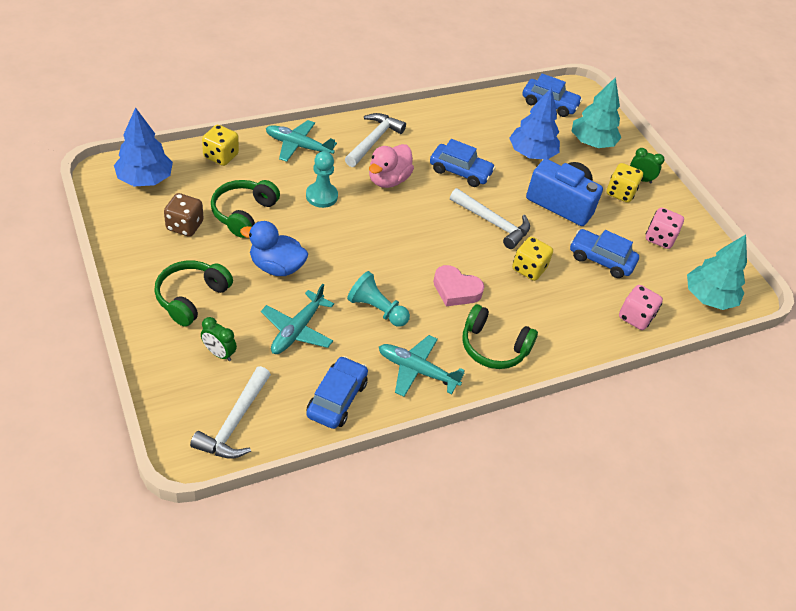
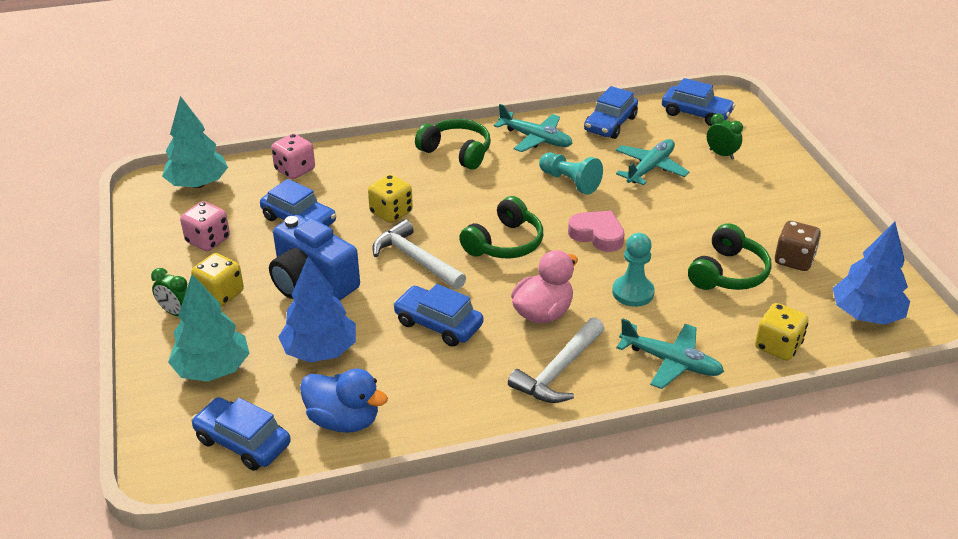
camera: 165 degrees left, 10 degrees down
green headphones [154,261,233,327] -> green headphones moved to [459,196,543,258]
white hammer [190,366,271,459] -> blue car [662,78,735,126]
blue duck [240,221,308,276] -> blue duck moved to [300,369,388,433]
pink heart [433,265,484,306] -> pink heart moved to [568,211,625,252]

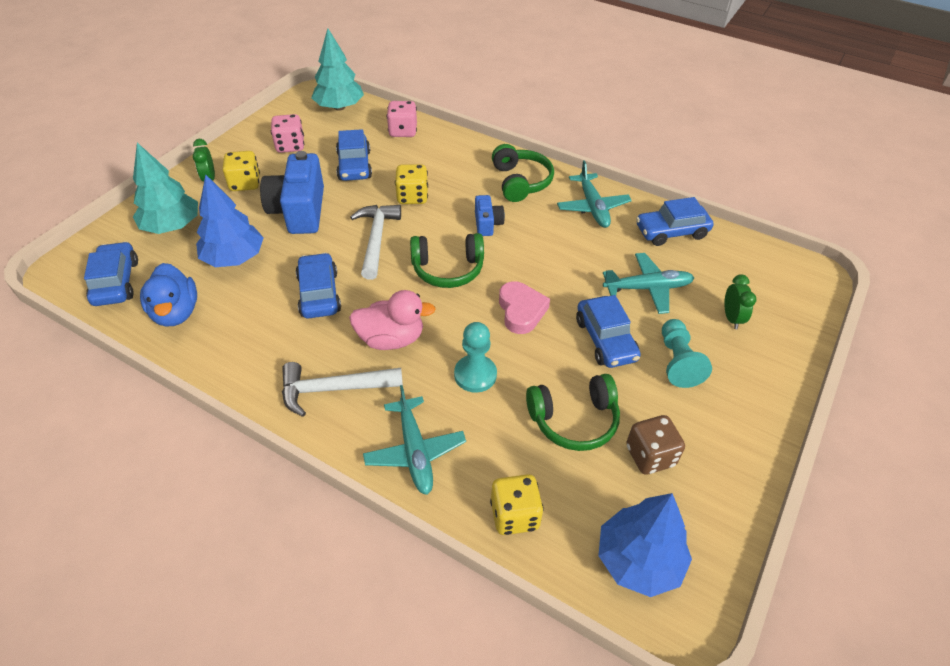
camera: 45 degrees right, 10 degrees up
turquoise pawn [539,153,603,195] -> turquoise pawn moved to [662,319,712,388]
blue car [662,78,735,126] -> blue car moved to [576,295,641,368]
none -> blue camera [475,195,505,236]

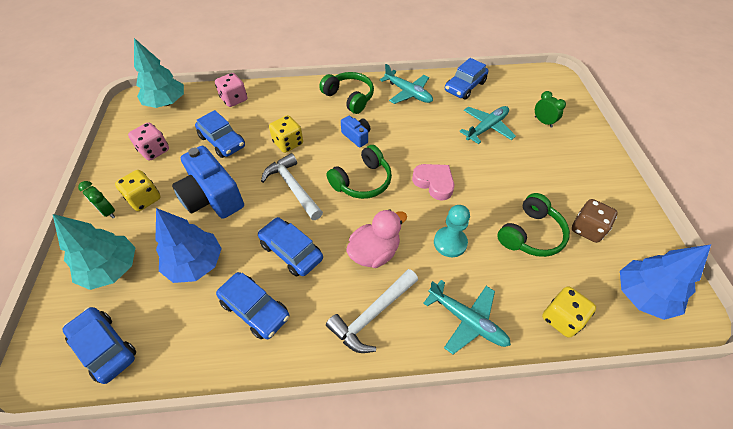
camera: 35 degrees left, 5 degrees up
blue duck [140,263,197,326] -> none
blue car [576,295,641,368] -> blue car moved to [216,272,289,339]
turquoise pawn [662,319,712,388] -> none

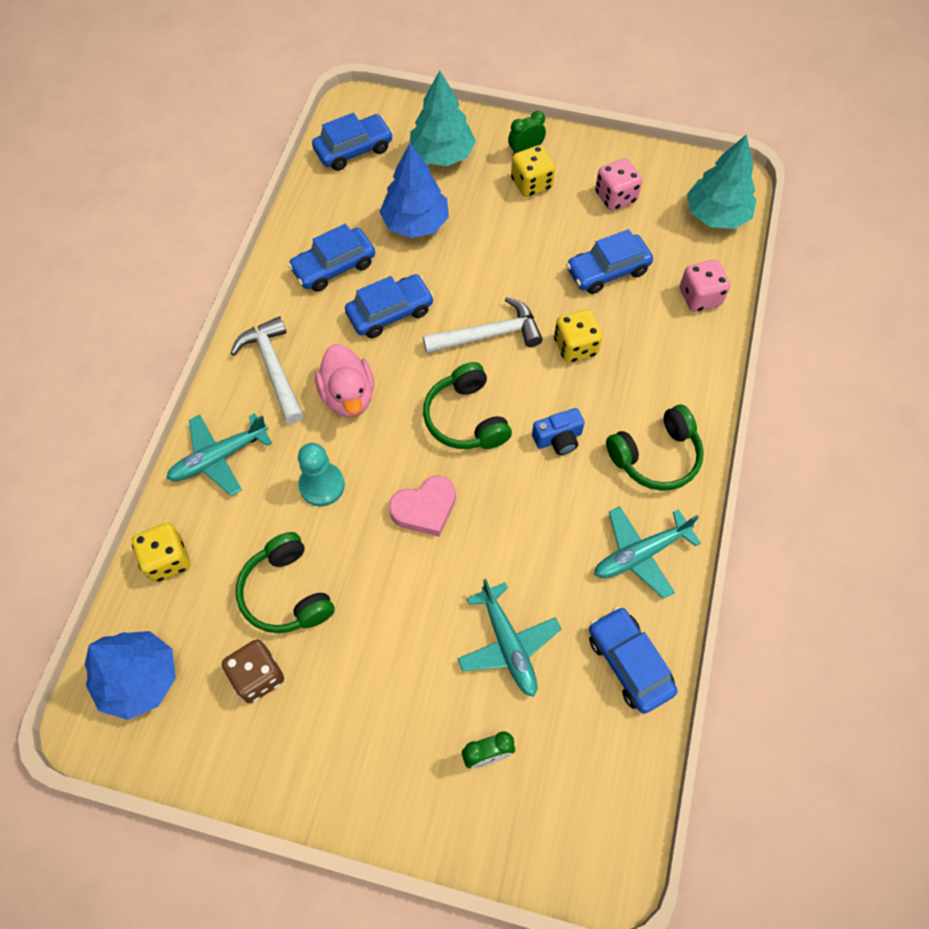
camera: 110 degrees right, 10 degrees up
blue camera [172,146,244,219] -> none

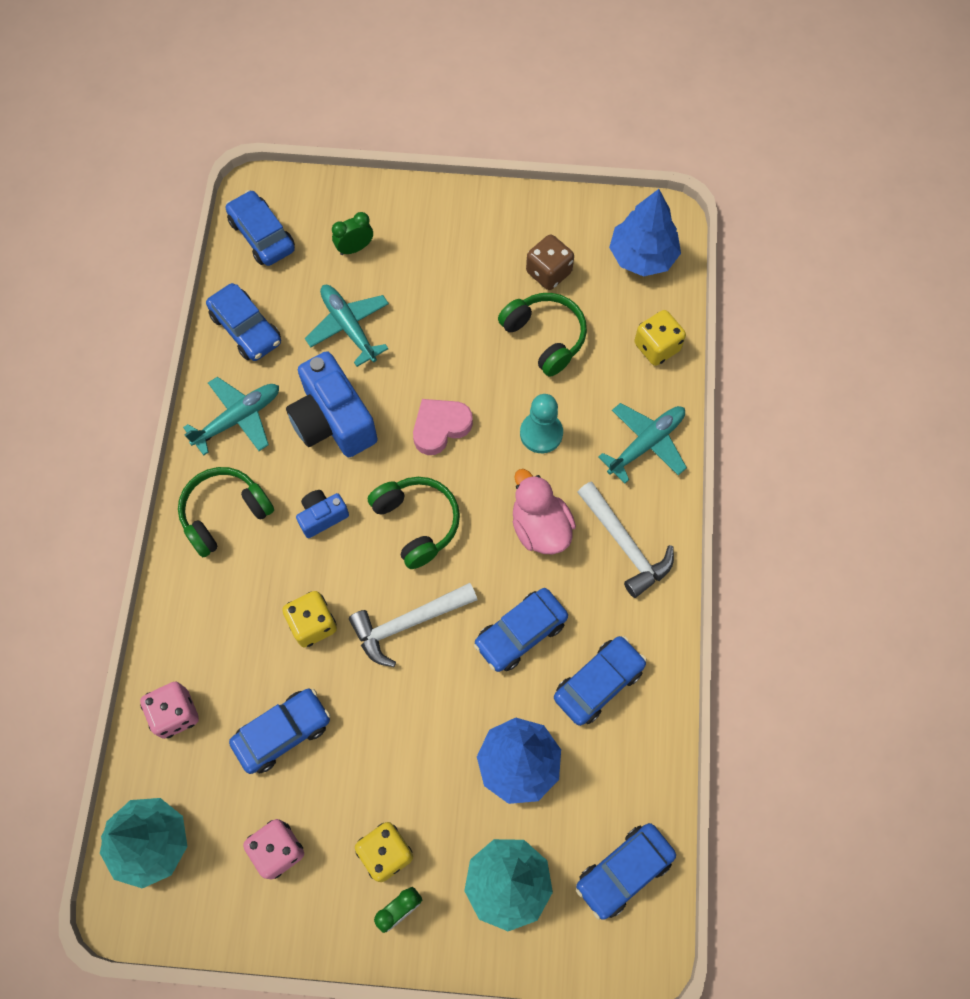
camera: 170 degrees right, 5 degrees up
none -> blue car [226,190,295,266]
none -> blue camera [286,351,378,457]

